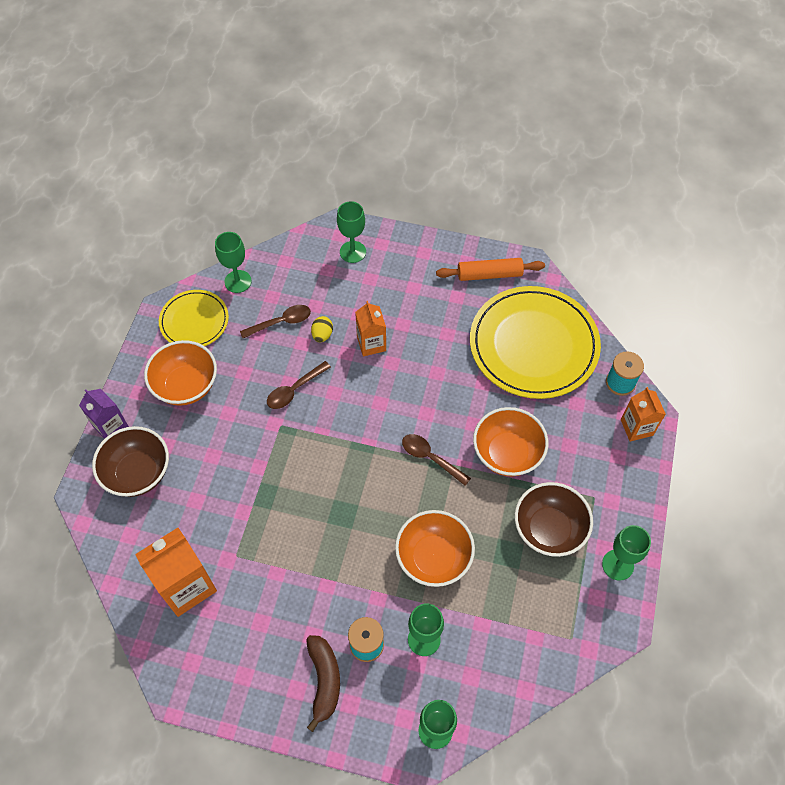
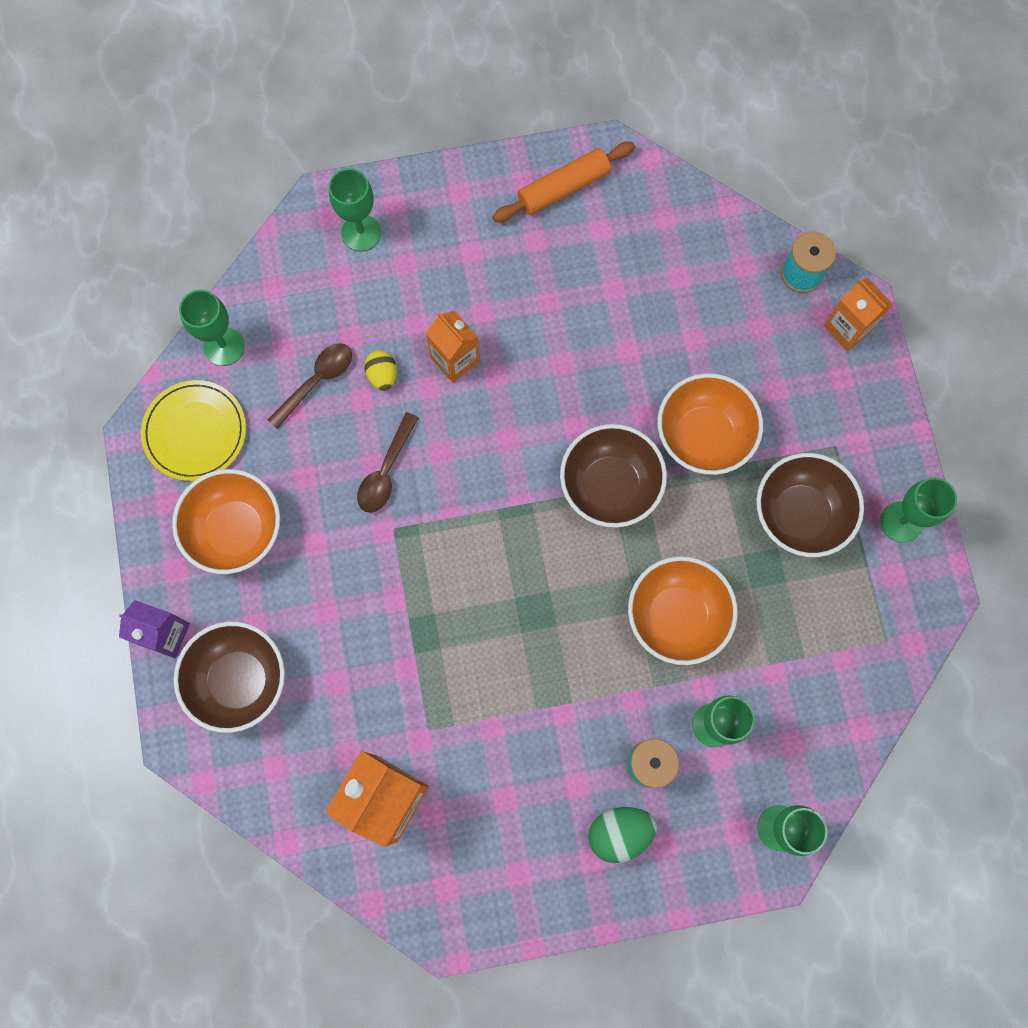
camera: 25 degrees left, 15 degrees up
brown banana [306,635,340,732] -> green egg [588,807,657,863]
brown spoon [402,434,471,486] -> brown bowl [560,424,667,528]
yellow plate [470,286,601,399] -> none

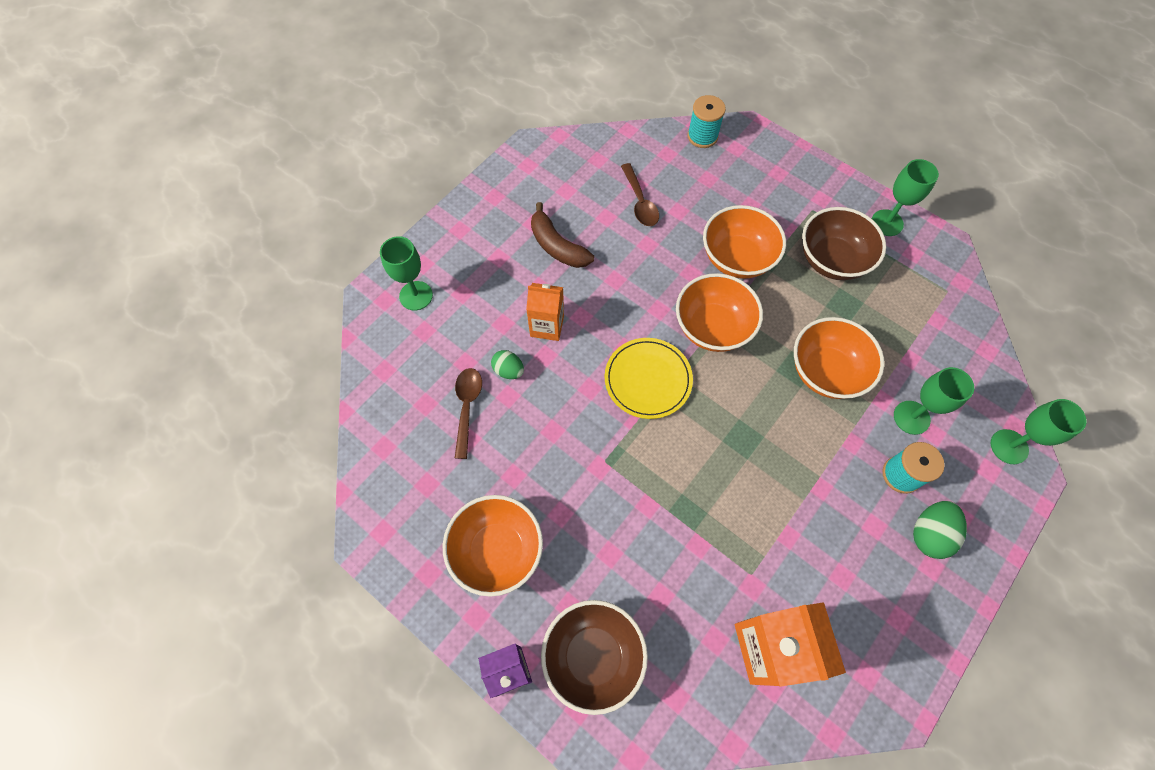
camera: 40 degrees left, 10 degrees down
yellow plate [141,380,246,481] -> yellow plate moved to [605,338,693,419]
green goblet [179,289,245,366] -> none
brown spoon [357,412,418,513] -> brown spoon moved to [621,163,659,226]
yellow egg [364,350,397,391] -> green egg [491,350,524,379]
orange rolling pin [493,142,635,222] -> none
brown bowl [560,424,667,528] -> orange bowl [676,273,763,352]
orange carton [824,278,893,351] -> none
none -> brown banana [531,202,594,268]

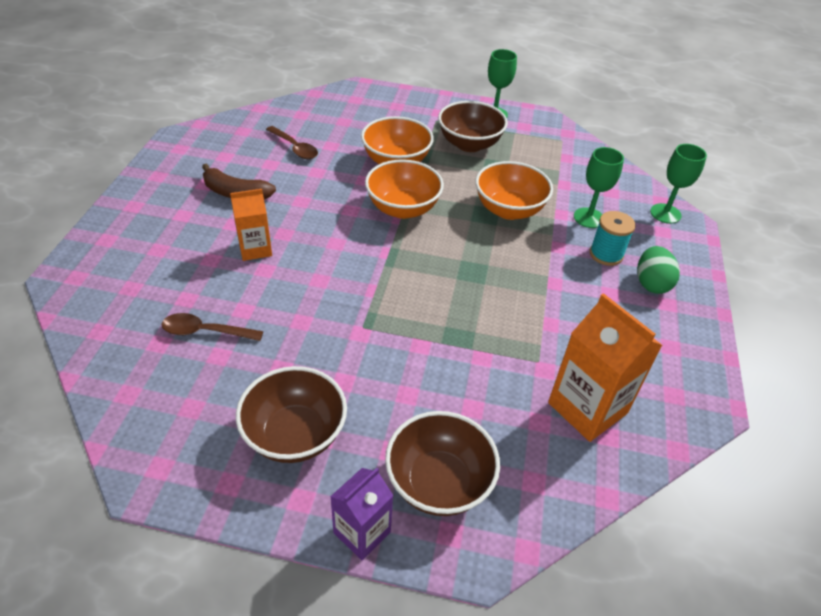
camera: 30 degrees left, 20 degrees down
green goblet [380,236,433,310] -> none
orange bowl [443,495,543,597] -> brown bowl [236,366,347,463]
brown spoon [455,368,482,459] -> brown spoon turned 60 degrees counterclockwise [162,313,263,341]
green egg [491,350,524,379] -> none
yellow plate [605,338,693,419] -> none
turquoise spool [687,95,726,148] -> none

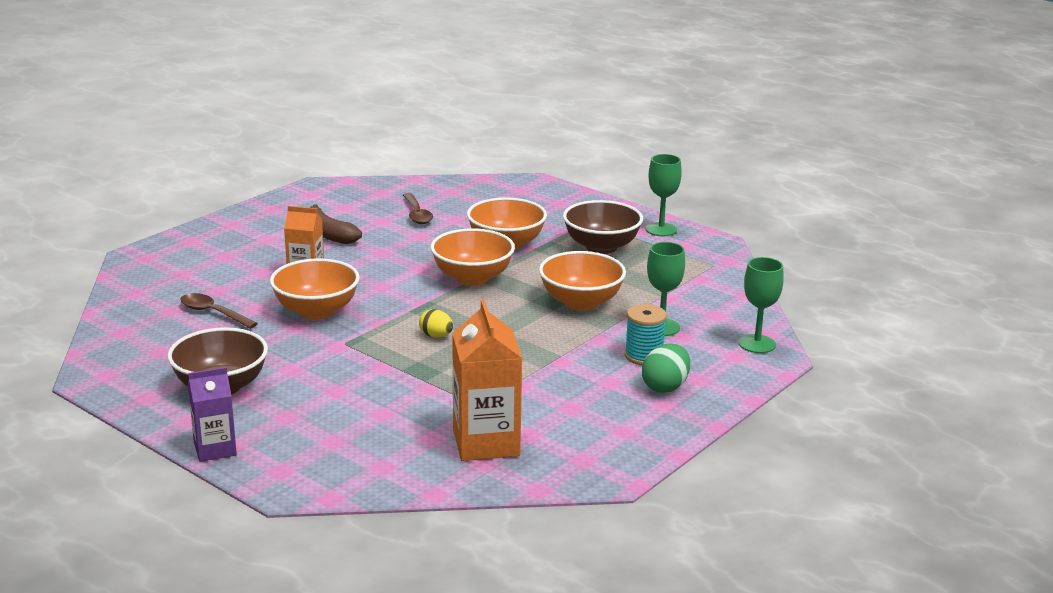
camera: 30 degrees right, 20 degrees down
brown bowl [385,411,500,516] -> none
none -> orange bowl [270,258,360,320]
none -> yellow egg [419,309,453,338]

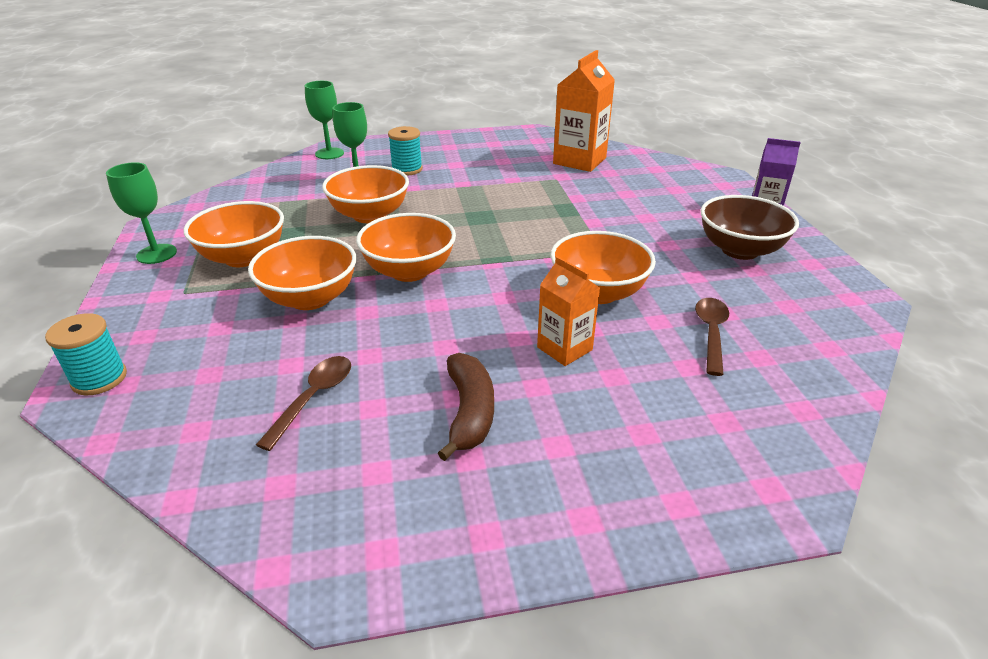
camera: 140 degrees left, 10 degrees up
brown spoon [180,293,258,329] -> brown spoon turned 150 degrees counterclockwise [695,298,729,376]
yellow egg [419,309,453,338] -> none
brown bowl [563,200,643,254] -> orange bowl [183,201,284,267]
green egg [642,344,690,393] -> none
none -> turquoise spool [45,313,127,395]

